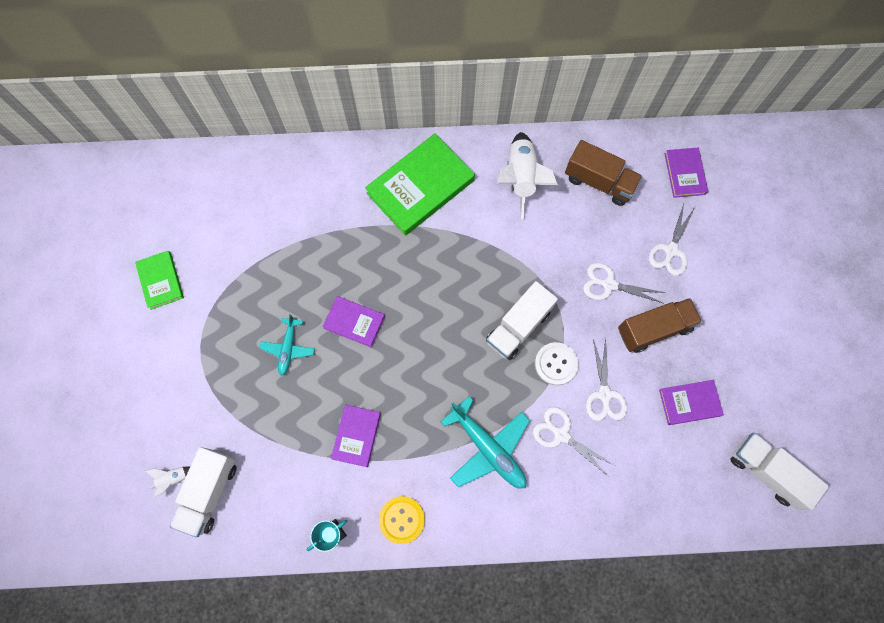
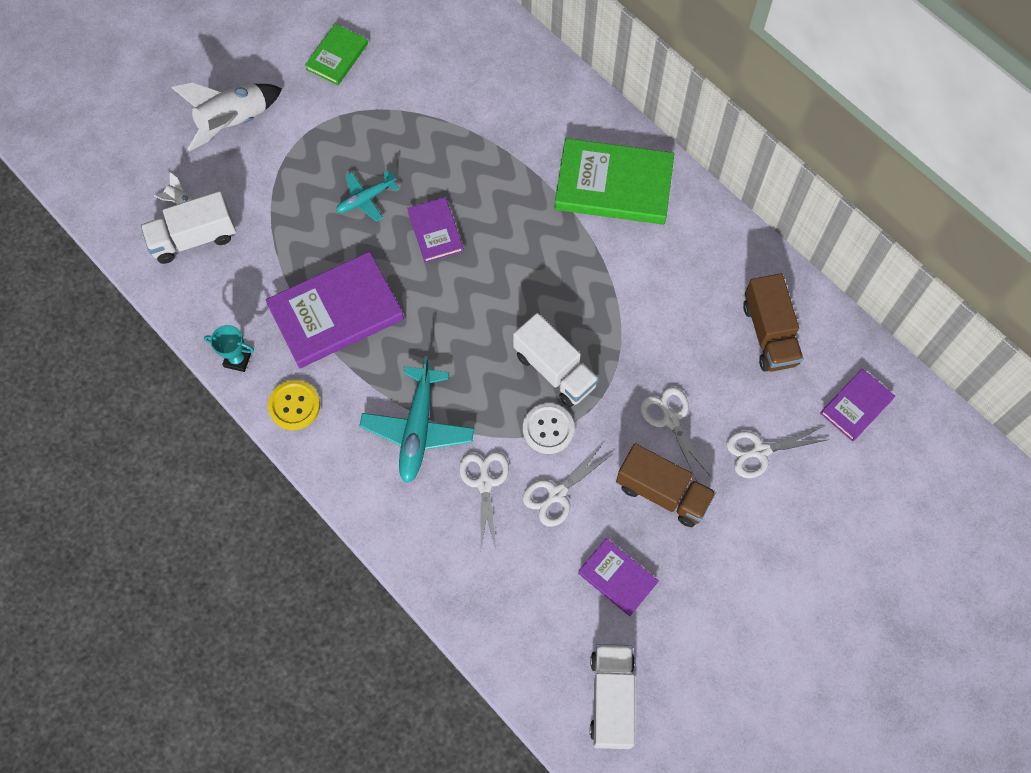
camera: 50 degrees right, 5 degrees down
purple book [331,405,381,467] -> purple book [266,252,404,368], size x1.86
white truck [486,281,558,360] -> white truck turned 135 degrees counterclockwise [513,313,599,407]
white rocket [497,132,558,219] -> white rocket moved to [171,83,282,151]

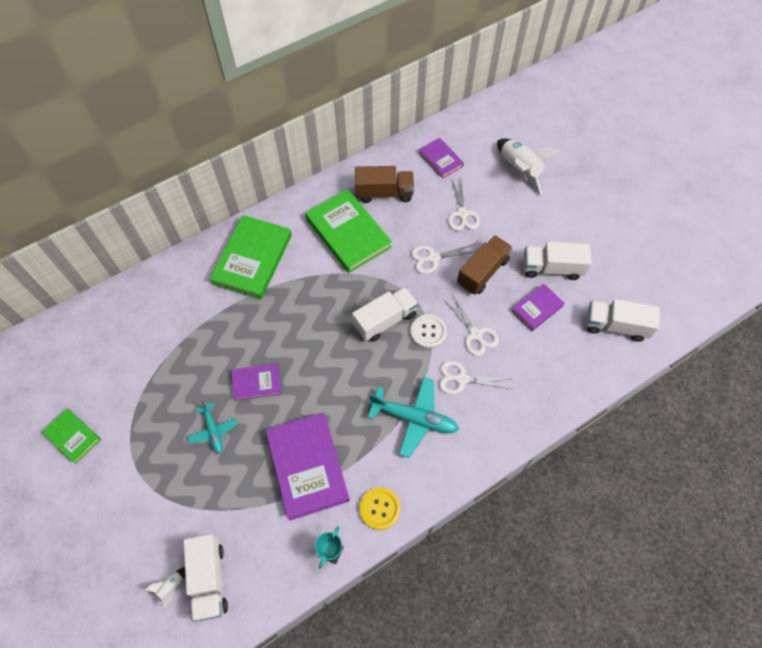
camera: 80 degrees left, 5 degrees down
white rocket [171,83,282,151] -> white rocket moved to [497,138,562,195]
none -> green book [305,189,392,273]
none -> white truck [524,242,592,280]

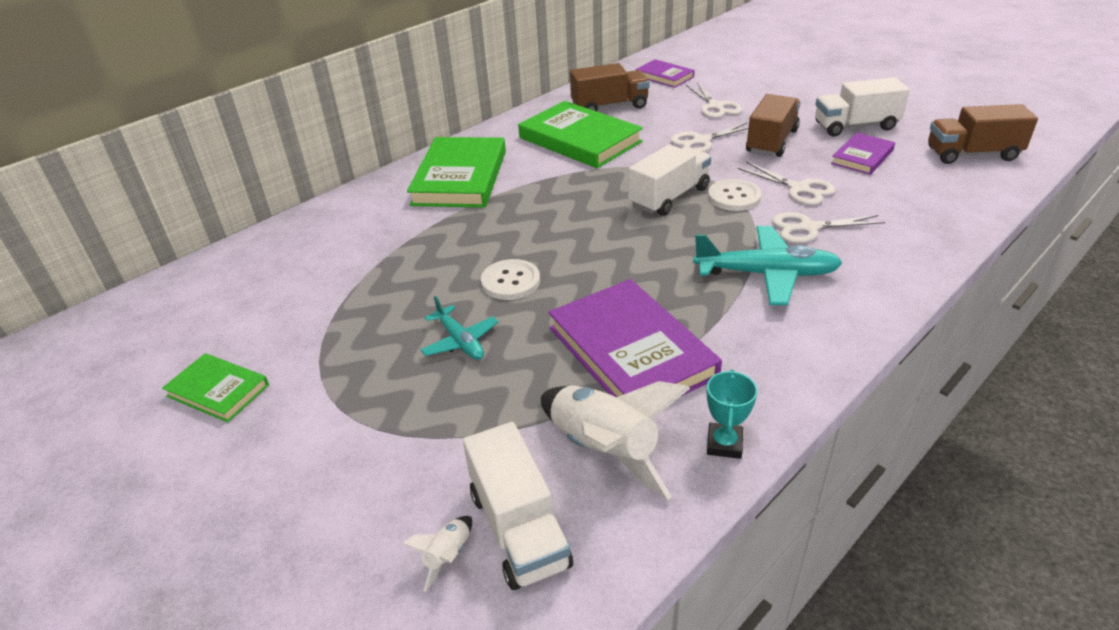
camera: 10 degrees left, 25 degrees down
purple book [232,364,281,401] -> white button [481,259,540,300]
yellow button [360,487,401,530] -> none
white rocket [497,138,562,195] -> white rocket moved to [541,381,690,500]
white truck [586,299,660,342] -> brown truck [928,104,1038,164]

